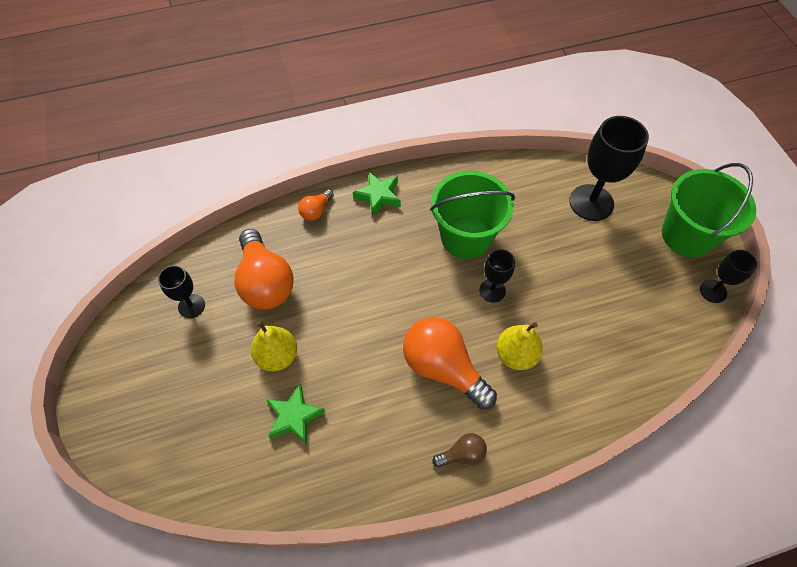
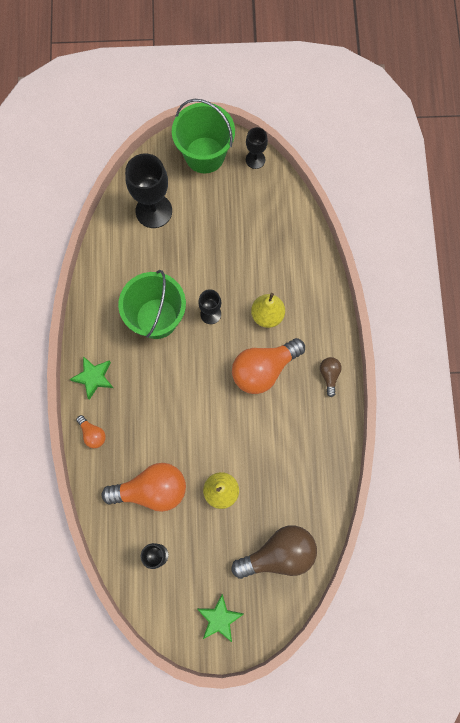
camera: 75 degrees left, 15 degrees up
green star [267,384,325,445] -> green star moved to [197,594,244,642]
none -> brown light bulb [232,526,317,579]

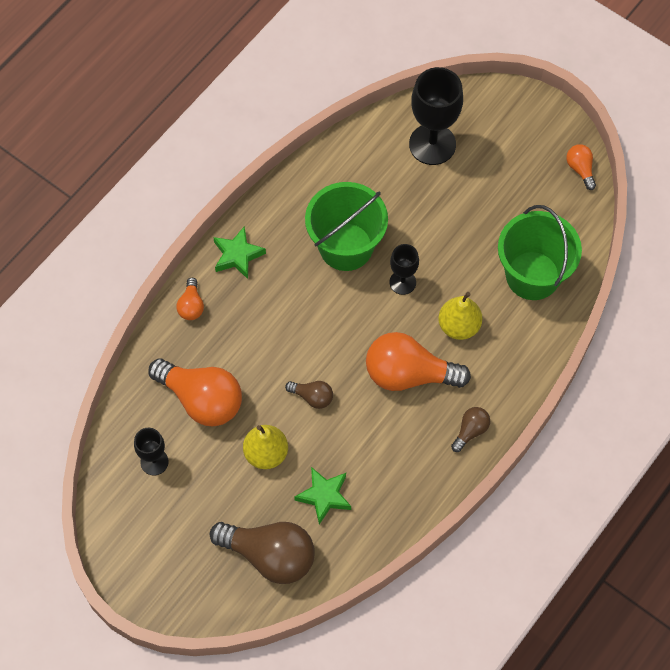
camera: 40 degrees right, 10 degrees down
green bucket [172,99,235,173] -> green bucket moved to [498,205,582,300]
green star [197,594,244,642] -> green star moved to [294,467,351,525]
black goblet [246,127,268,169] -> orange light bulb [566,144,596,190]
none -> brown light bulb [285,381,333,409]

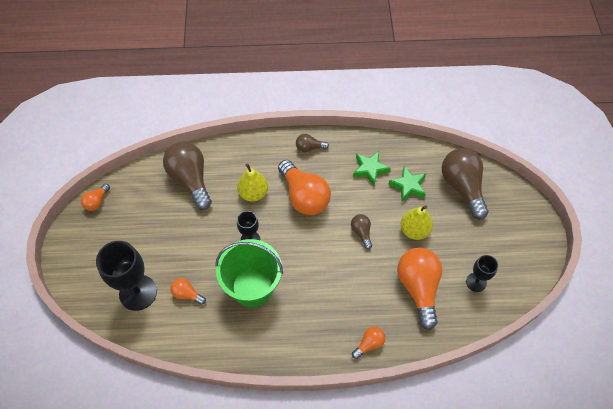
camera: 130 degrees left, 5 degrees down
green star [213,226,266,279] -> green star moved to [353,151,391,186]
green bucket [498,205,582,300] -> brown light bulb [163,142,212,210]
none -> orange light bulb [170,278,206,305]

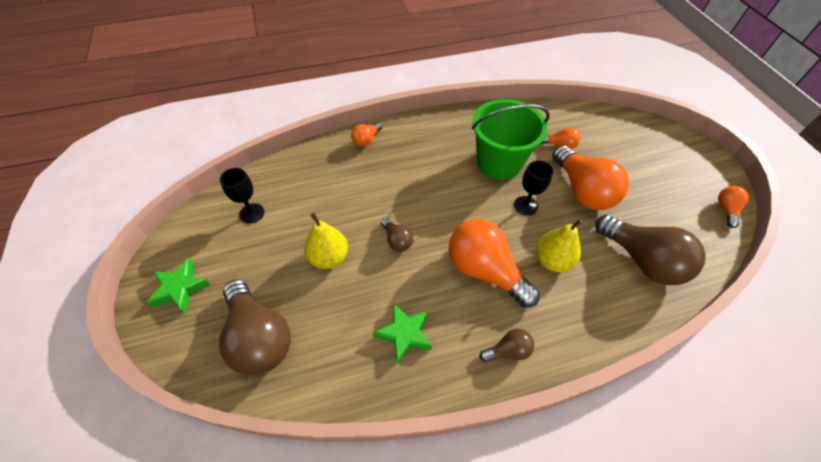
camera: 165 degrees right, 5 degrees down
black goblet [96,241,157,311] -> none
green star [388,166,426,202] -> green star moved to [146,258,210,313]
orange light bulb [397,248,442,330] -> orange light bulb moved to [552,145,629,210]

